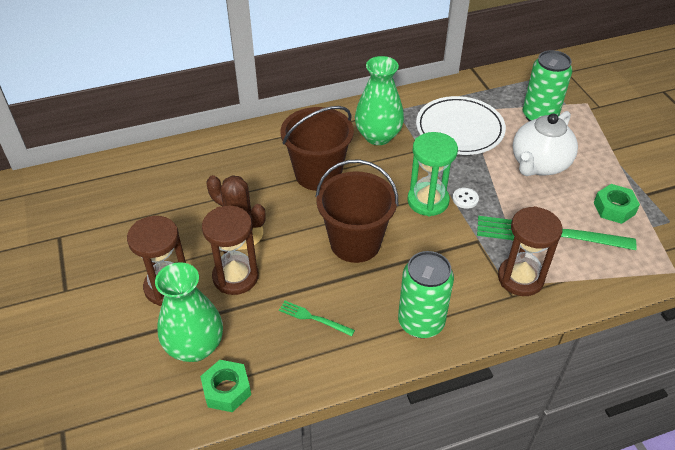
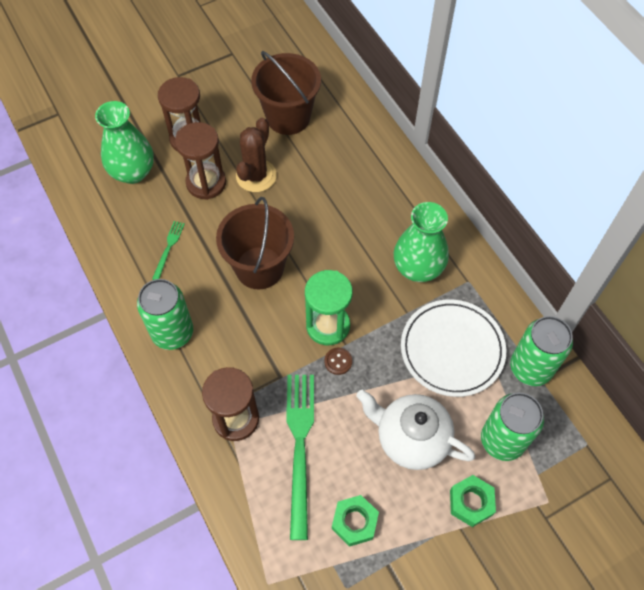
camera: 80 degrees right, 15 degrees up
green nut [200,360,251,412] -> green nut moved to [450,475,496,527]
brown bucket [280,106,354,191] -> brown bucket moved to [251,51,321,135]
white button [452,188,479,209] -> brown button [324,348,352,375]
none -> green can [510,316,573,386]

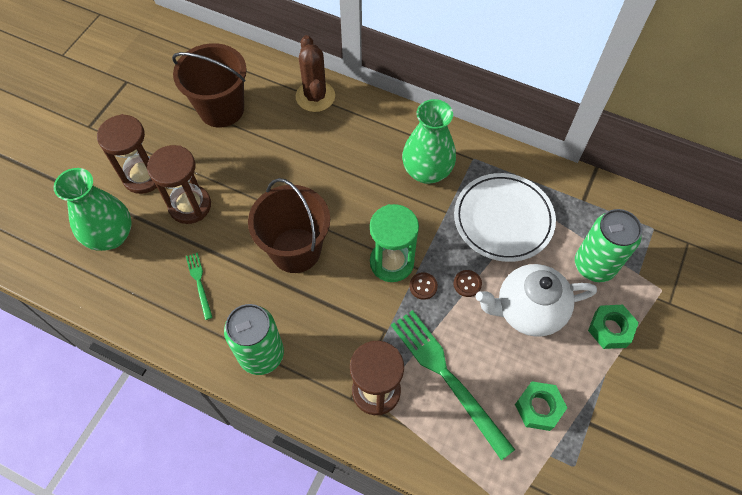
camera: 35 degrees left, 0 degrees up
brown cactus [236,118,277,192] -> brown cactus moved to [296,35,335,112]
green can [510,316,573,386] -> none
none -> brown button [453,270,482,297]

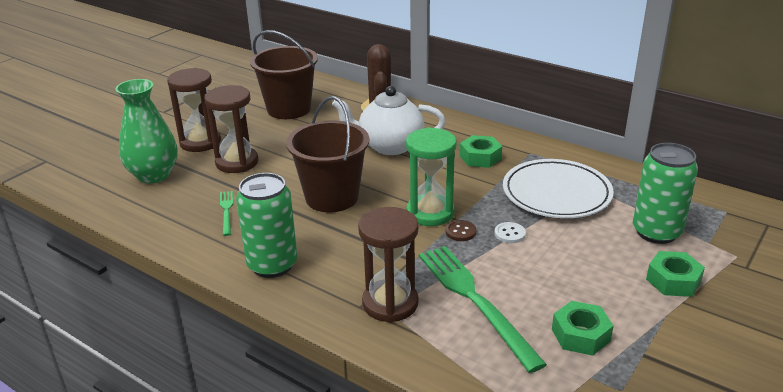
camera: 10 degrees right, 30 degrees down
green vase [402,99,456,184] -> green nut [460,135,502,168]
brown button [453,270,482,297] -> white button [494,222,526,243]
white teapot [476,264,597,337] -> white teapot moved to [332,86,446,155]

